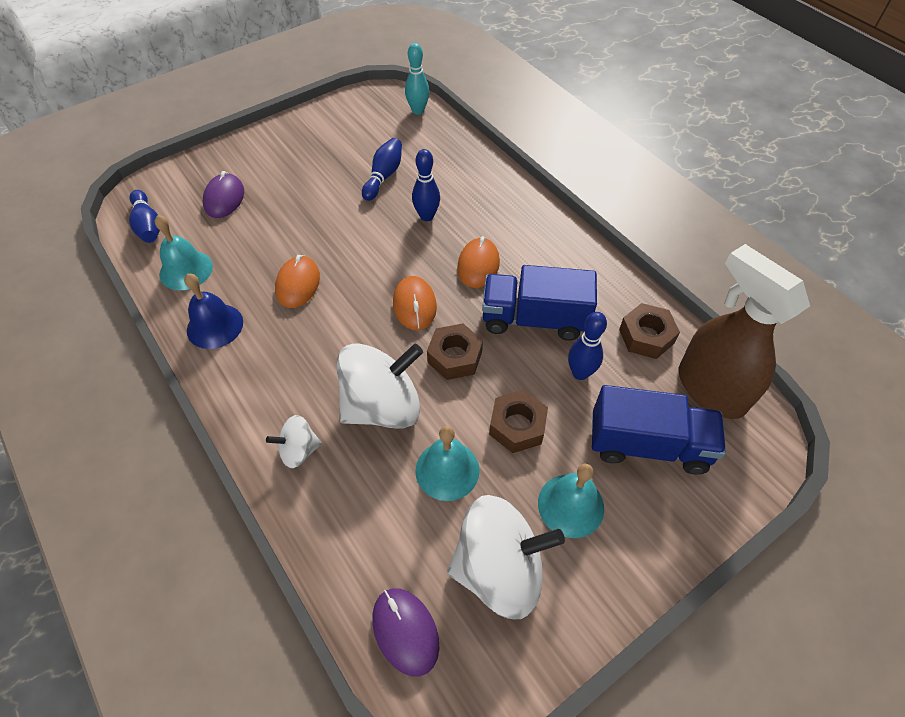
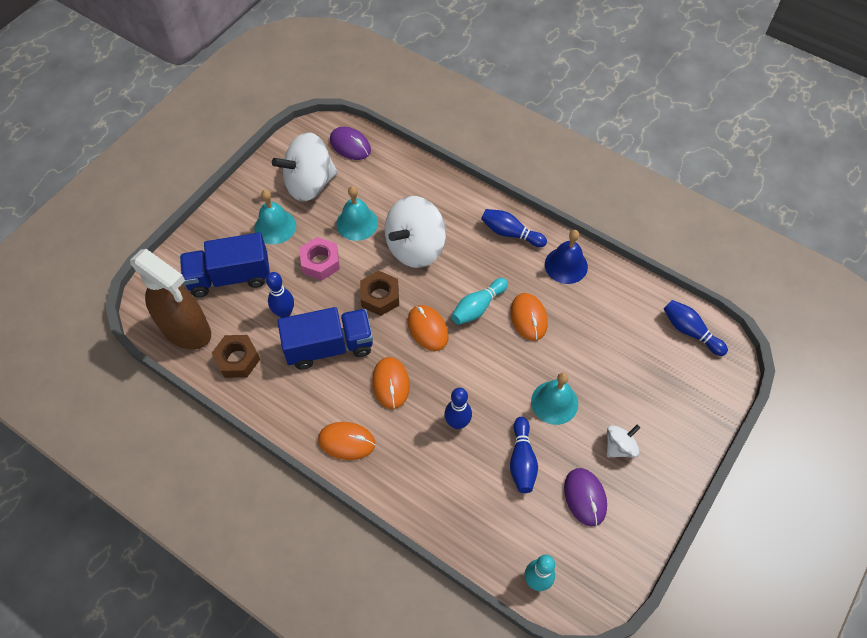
camera: 160 degrees right, 5 degrees up
turquoise bell [155,215,213,290] -> turquoise bell moved to [531,373,578,425]
purple mouse [203,171,244,218] -> purple mouse moved to [564,468,607,526]
white spinning top [266,415,322,468] -> white spinning top moved to [607,425,640,457]
brown nut [489,390,548,453] -> pink nut [300,237,340,281]
none -> orange mouse [318,422,375,460]
none -> turquoise bowling pin [451,278,508,325]
none -> blue bowling pin [481,209,547,247]

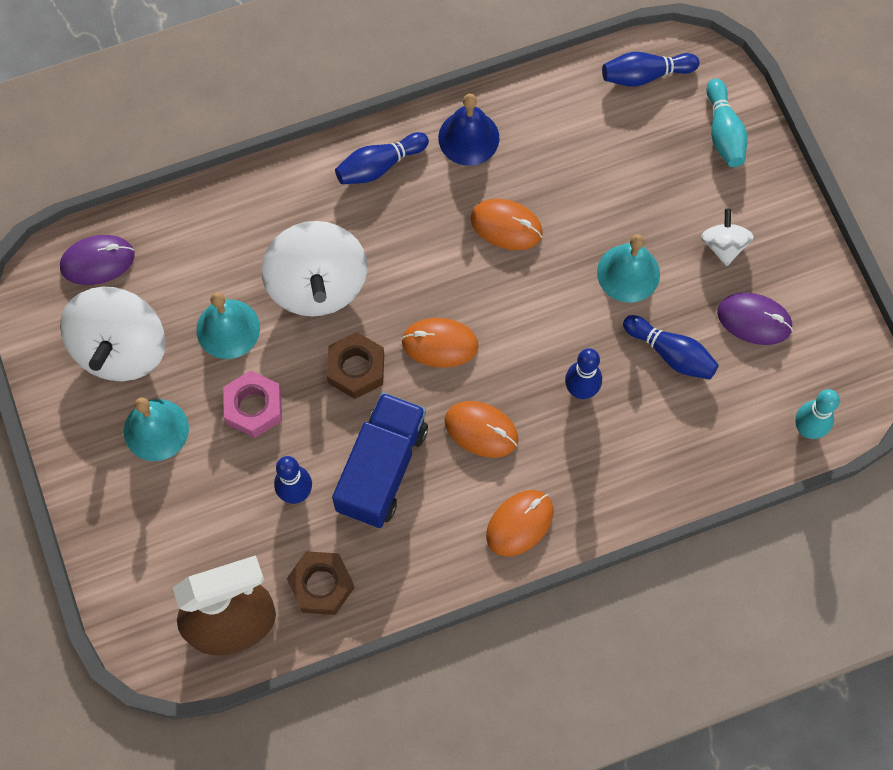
camera: 55 degrees left, 10 degrees up
blue truck [180,232,270,297] -> none
turquoise bowling pin [451,278,508,325] -> turquoise bowling pin moved to [706,78,747,167]

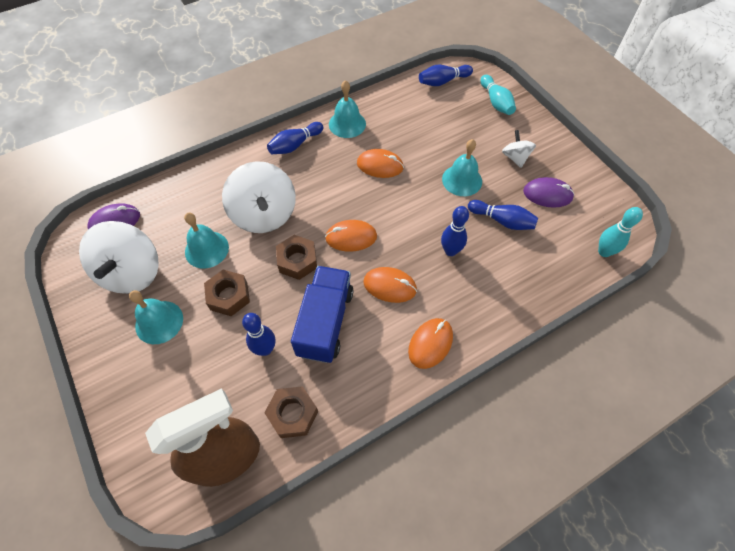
camera: 10 degrees left, 10 degrees down
pink nut [223,370,282,438] -> brown nut [204,270,250,316]
blue bell [438,94,499,166] -> turquoise bell [329,80,366,138]

